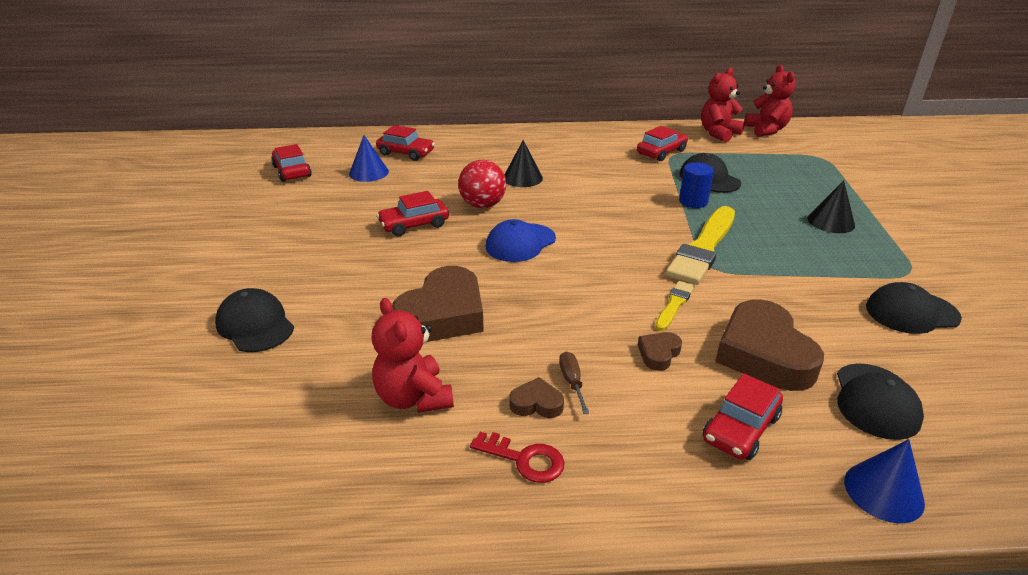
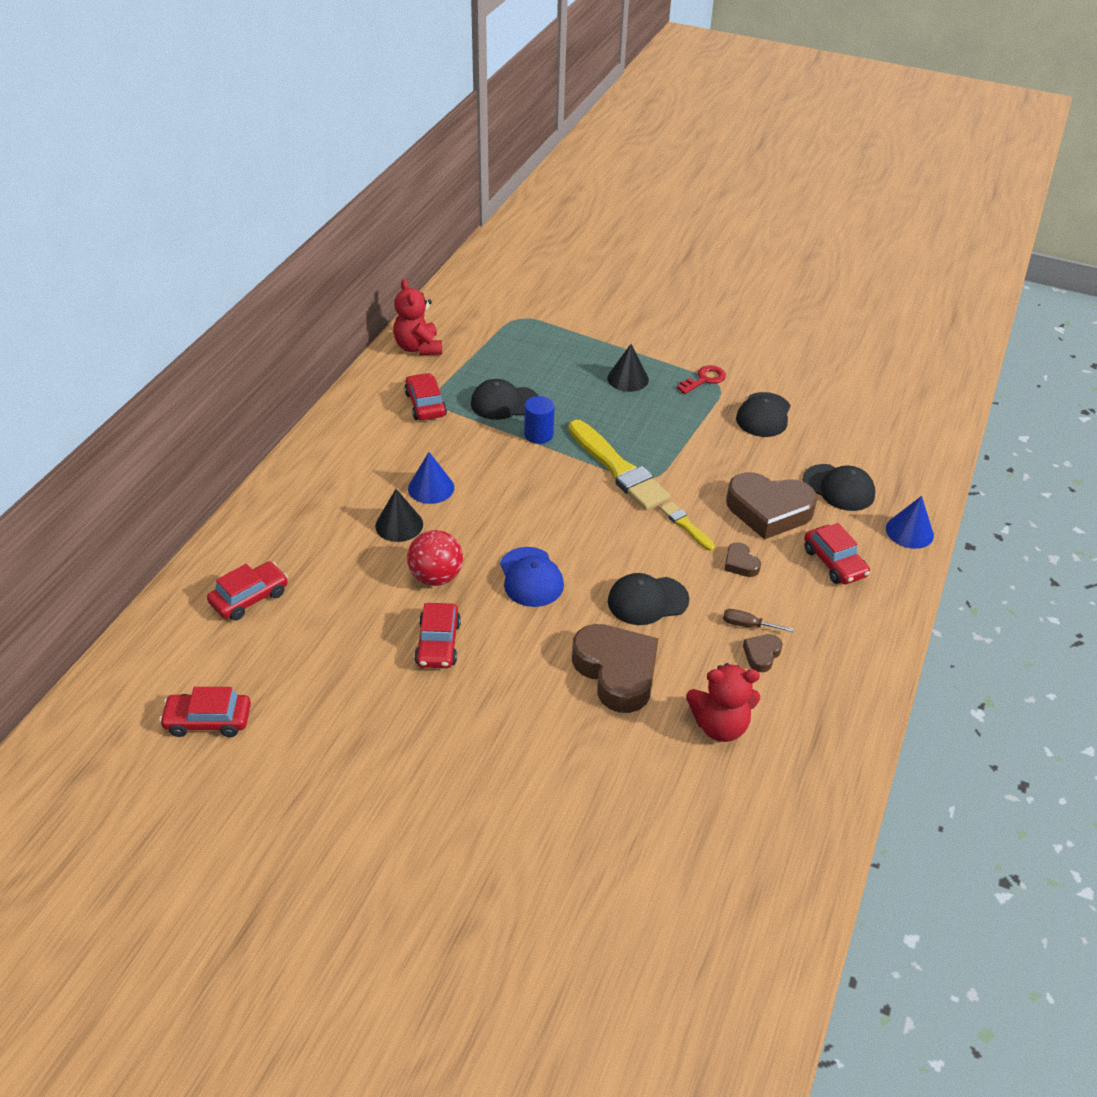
camera: 65 degrees left, 10 degrees up
black cap [215,288,294,352] -> black cap moved to [608,573,689,625]
blue cone [349,135,389,182] -> blue cone moved to [408,452,454,504]
red key [470,432,565,483] -> red key moved to [677,365,726,394]
red teddy bear [744,65,796,137] -> none

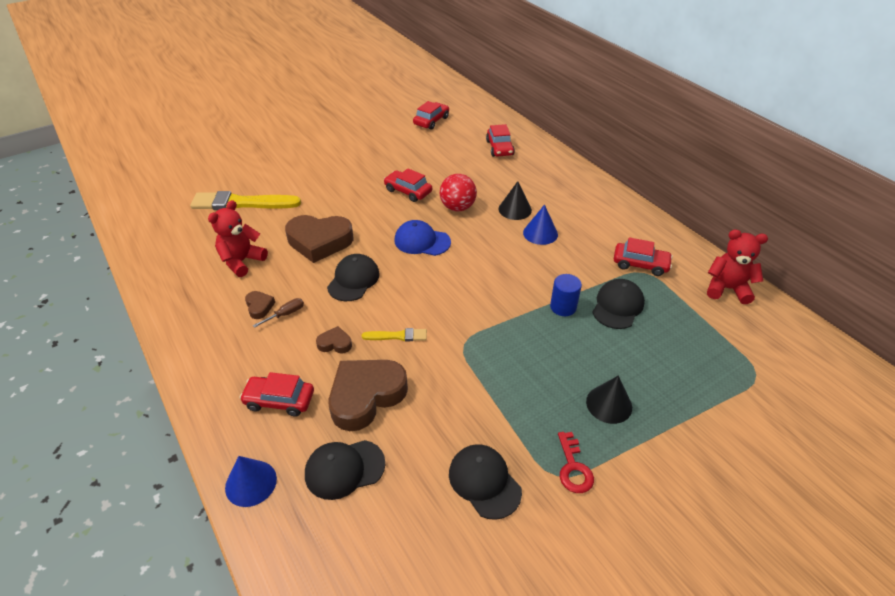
camera: 125 degrees right, 0 degrees up
yellow brush [568,420,670,510] -> yellow brush moved to [190,191,301,210]

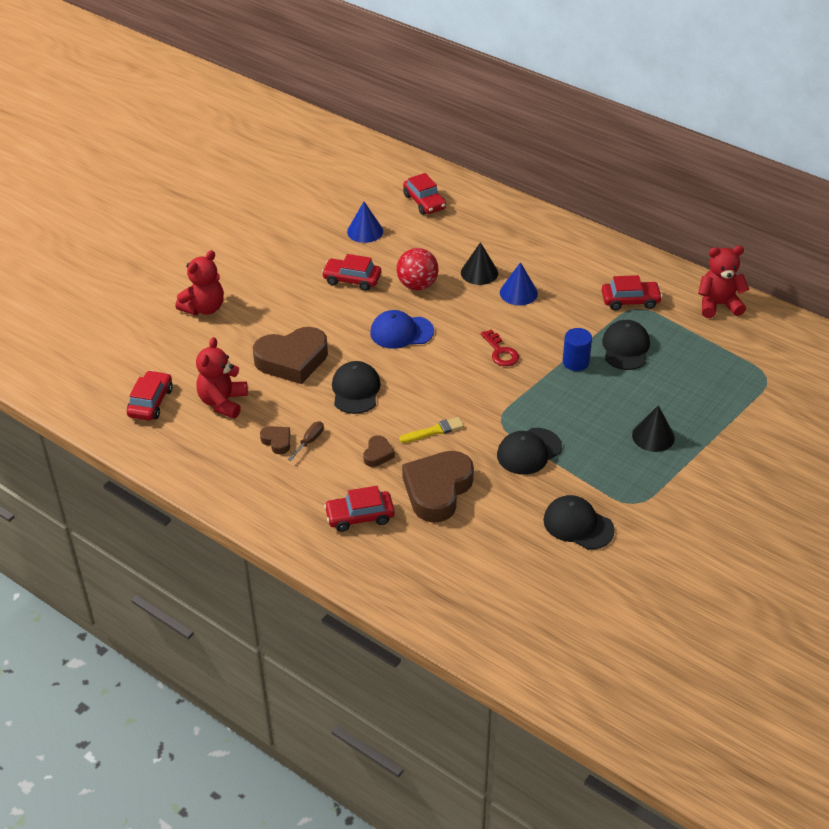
camera: 20 degrees left, 0 degrees up
yellow brush [190,191,301,210] -> none
blue cone [225,456,277,507] -> blue cone moved to [347,202,383,243]
black cap [305,440,385,500] -> black cap moved to [497,428,562,475]
brown heart [316,326,352,354] -> brown heart turned 120 degrees clockwise [363,435,395,467]
red car [413,101,449,130] -> red car moved to [127,370,173,421]
red key [558,432,594,493] -> red key moved to [481,330,519,366]
none -> red teddy bear [175,250,224,315]

